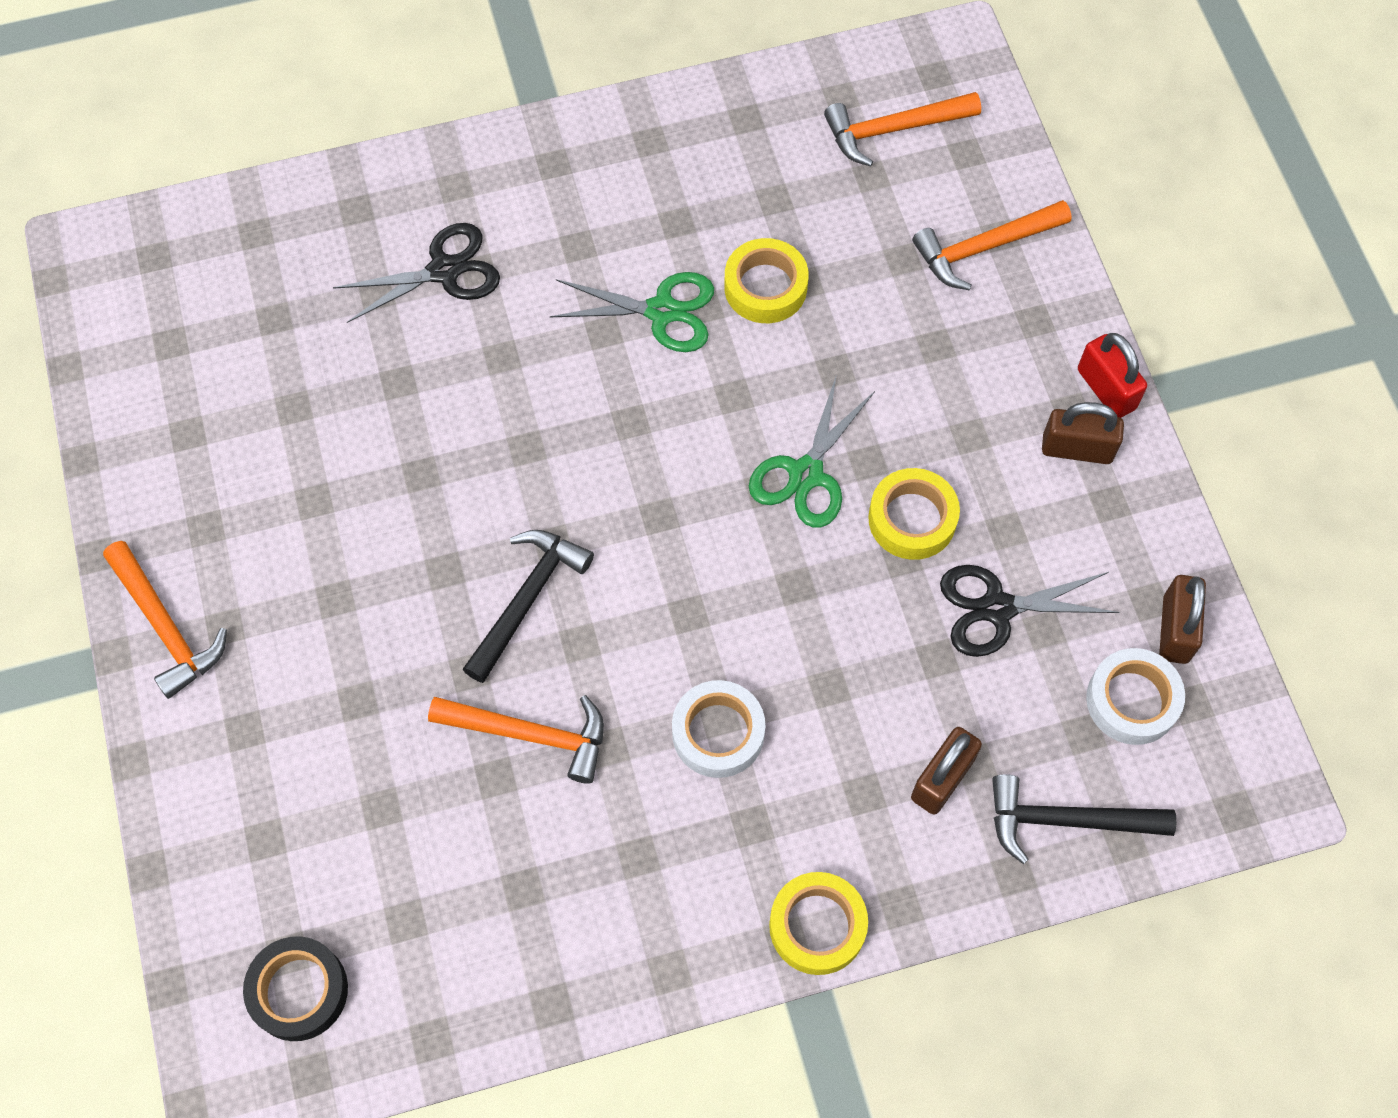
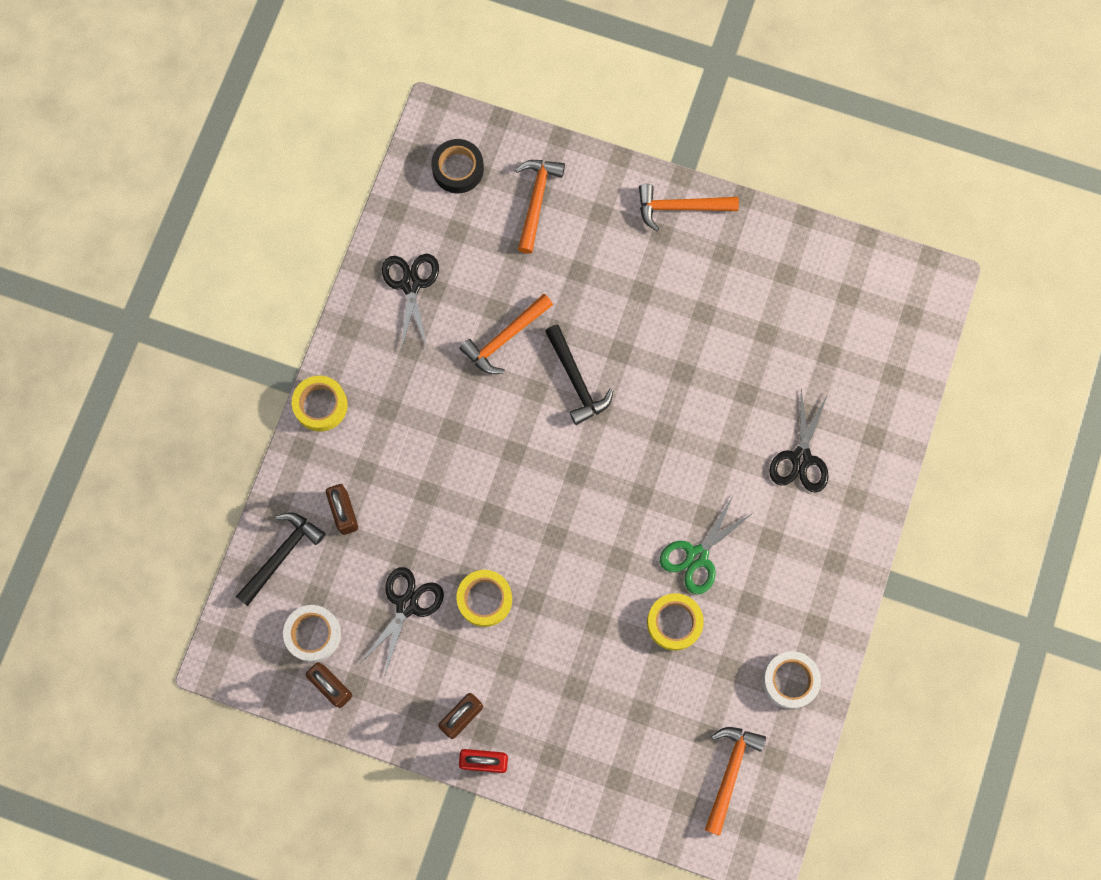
camera: 125 degrees right, 10 degrees up
white tape [672,680,765,778] -> white tape moved to [763,651,821,709]
green scissors [749,377,875,528] -> none
orange hammer [912,200,1072,291] -> orange hammer moved to [515,160,565,254]
none -> black scissors [382,254,439,350]

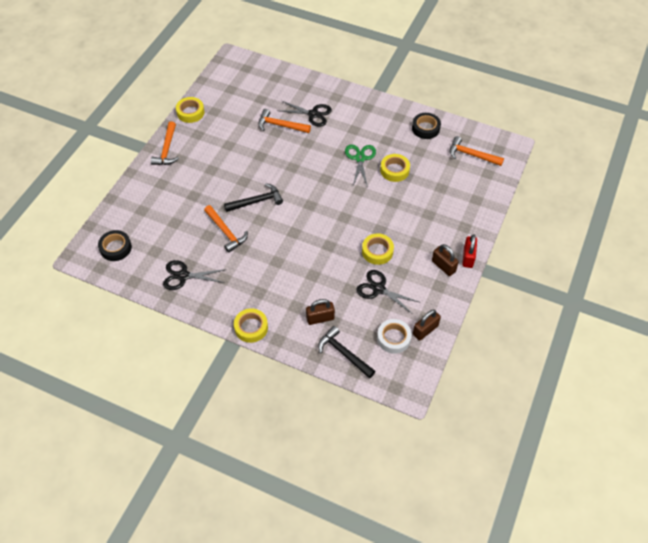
camera: 85 degrees left, 20 degrees down
orange hammer [515,160,565,254] -> orange hammer moved to [258,109,311,133]
green scissors [660,496,753,595] -> green scissors turned 135 degrees counterclockwise [345,145,376,188]
white tape [763,651,821,709] -> black tape [412,113,441,139]
none -> yellow tape [176,97,205,123]

